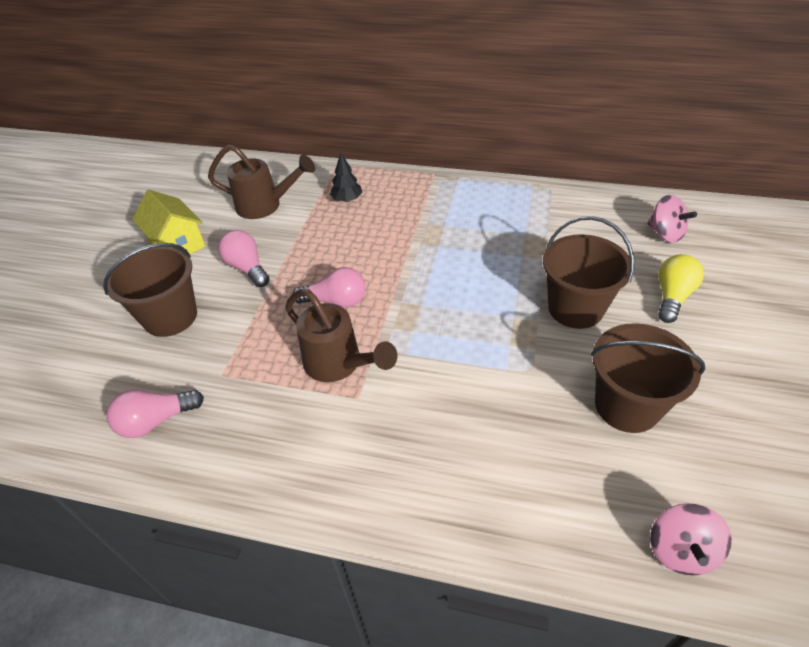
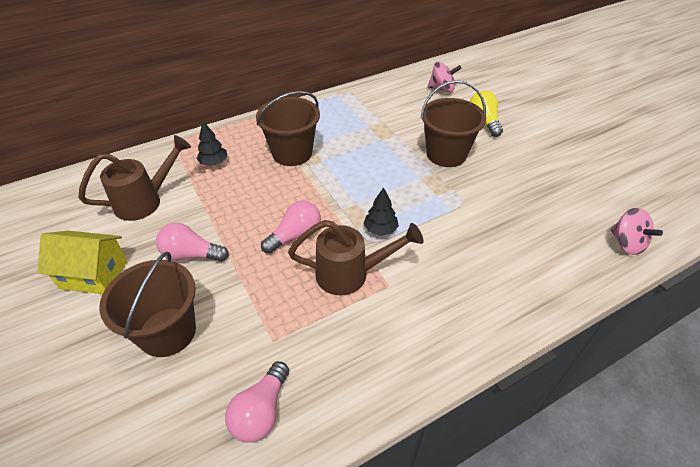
camera: 45 degrees left, 0 degrees up
brown bucket [591,323,705,433] -> brown bucket moved to [256,91,320,166]
none -> black tree [363,187,399,236]

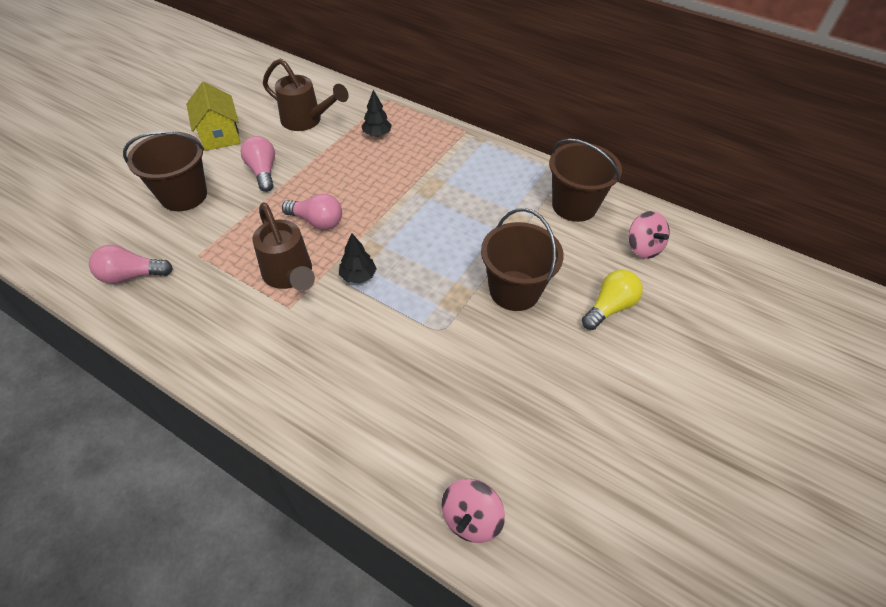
camera: 60 degrees right, 5 degrees up
brown bucket [256,91,320,166] -> brown bucket moved to [549,139,622,222]

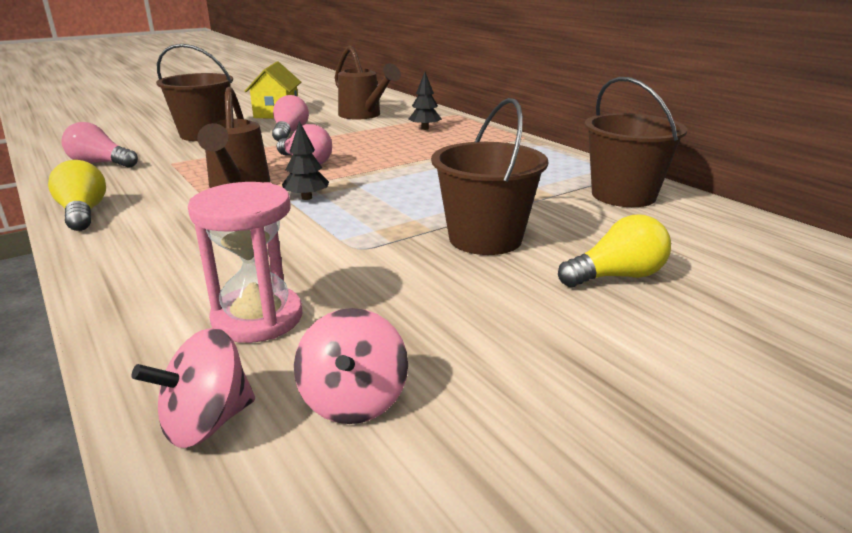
camera: 25 degrees right, 25 degrees down
pink spinning top [628,211,670,259] -> pink spinning top moved to [294,308,408,424]
none -> yellow light bulb [48,160,106,231]
none -> pink hourglass [188,182,303,343]

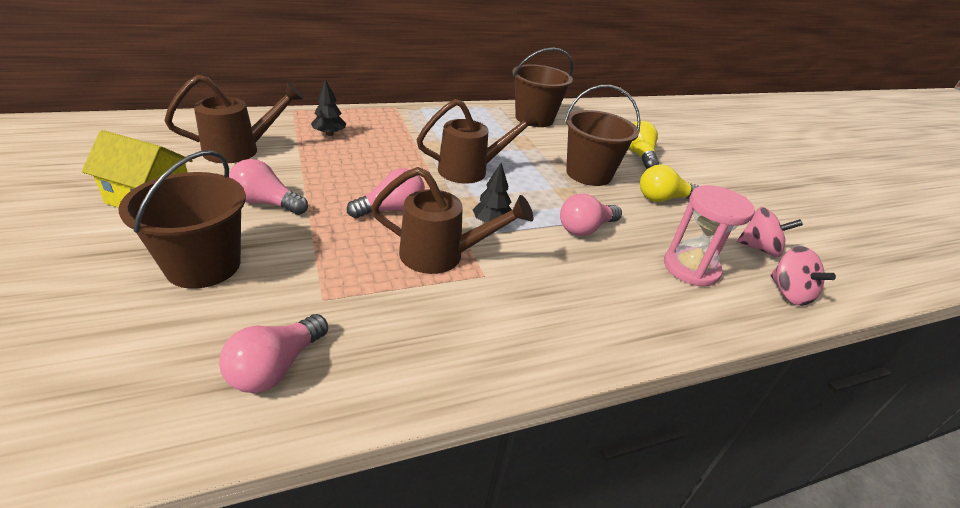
camera: 80 degrees left, 10 degrees up
yellow light bulb [48,160,106,231] -> yellow light bulb moved to [640,164,699,202]
none -> brown watering can [417,99,539,184]
none -> pink light bulb [560,194,622,236]

